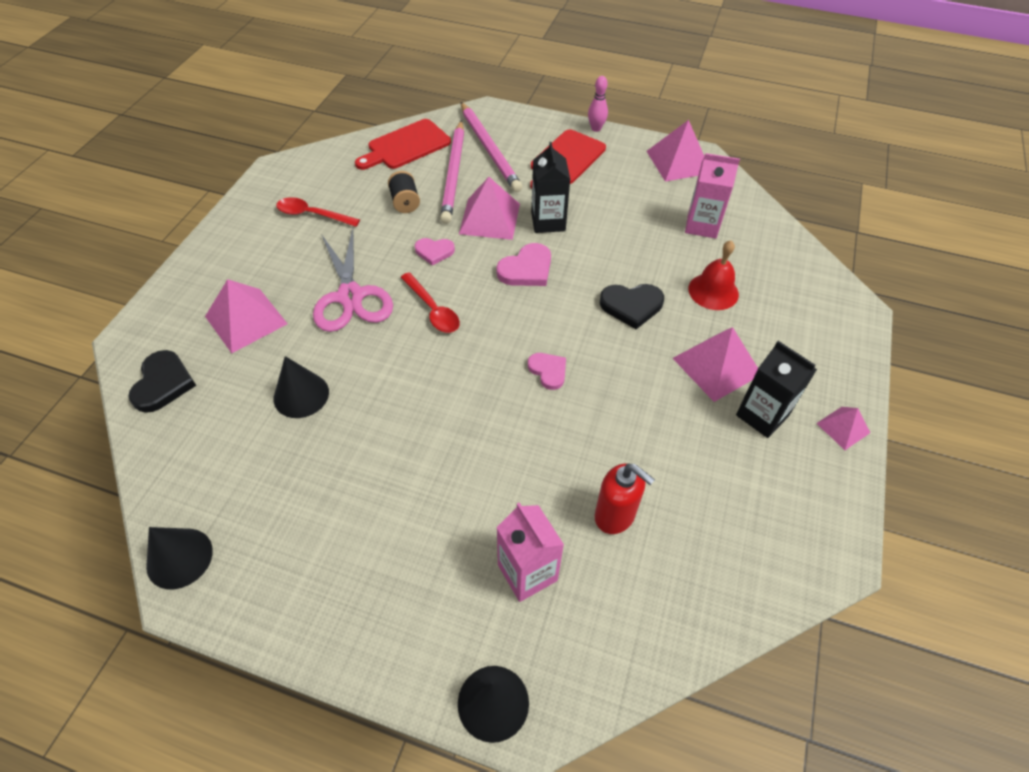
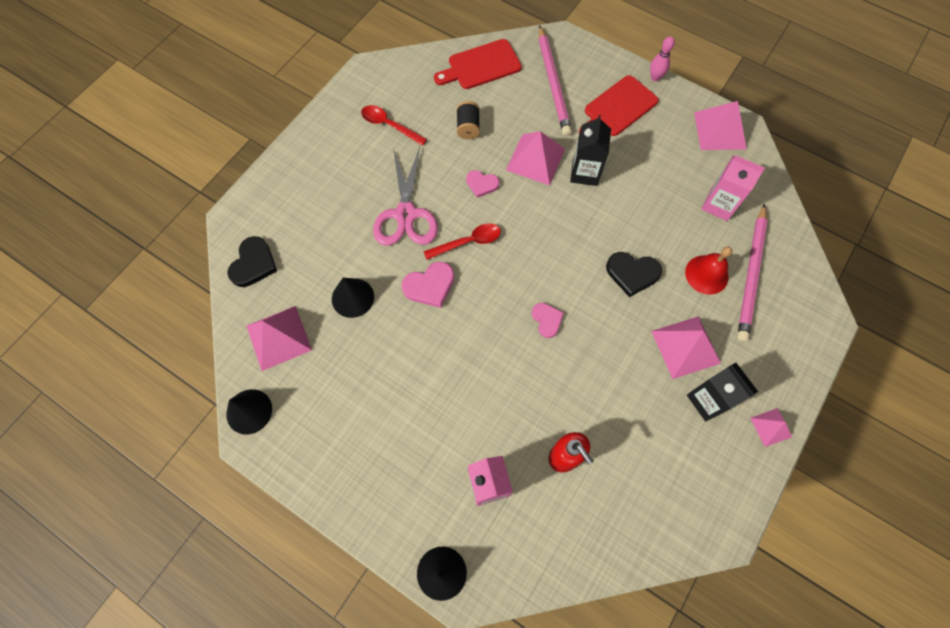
camera: 15 degrees right, 15 degrees up
pink pyramid [205,279,288,353] -> pink pyramid moved to [247,306,312,371]
red spoon [400,272,460,333] -> red spoon turned 90 degrees counterclockwise [423,224,501,260]
pink pencil [440,121,464,224] -> pink pencil moved to [737,204,767,342]
pink heart [496,243,551,286] -> pink heart moved to [401,261,454,308]

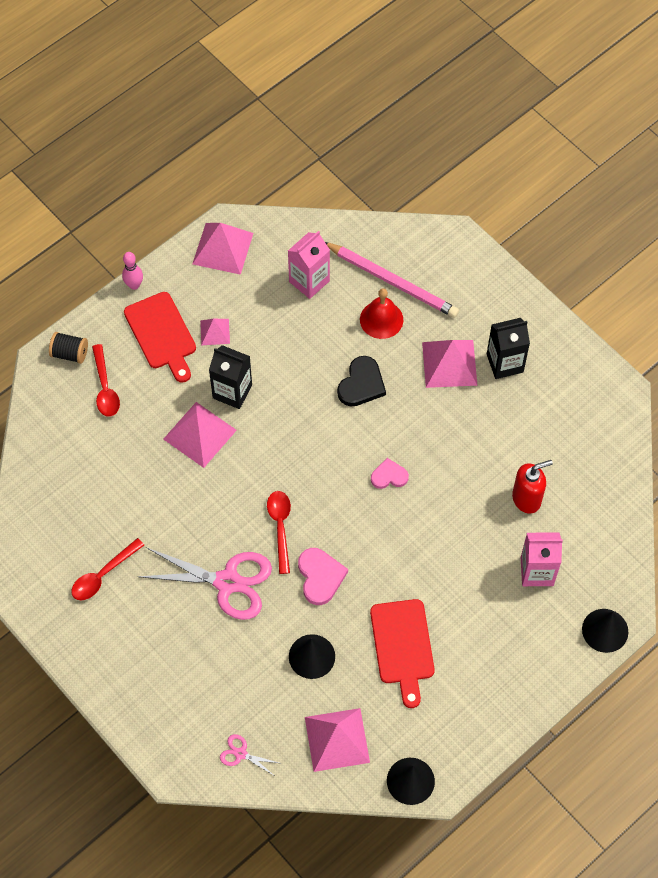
camera: 75 degrees left, 5 degrees down
black heart [227,236,277,287] -> pink scissors [220,734,279,775]
red cutting board [434,39,522,89] -> red cutting board moved to [370,599,435,708]
black spool [457,101,480,139] -> black spool moved to [49,332,88,364]
pink heart [466,170,499,198] -> none
pink pencil [539,25,572,136] -> red spoon [92,344,120,417]
pink pyramid [750,408,792,447] -> pink pyramid moved to [200,319,230,345]

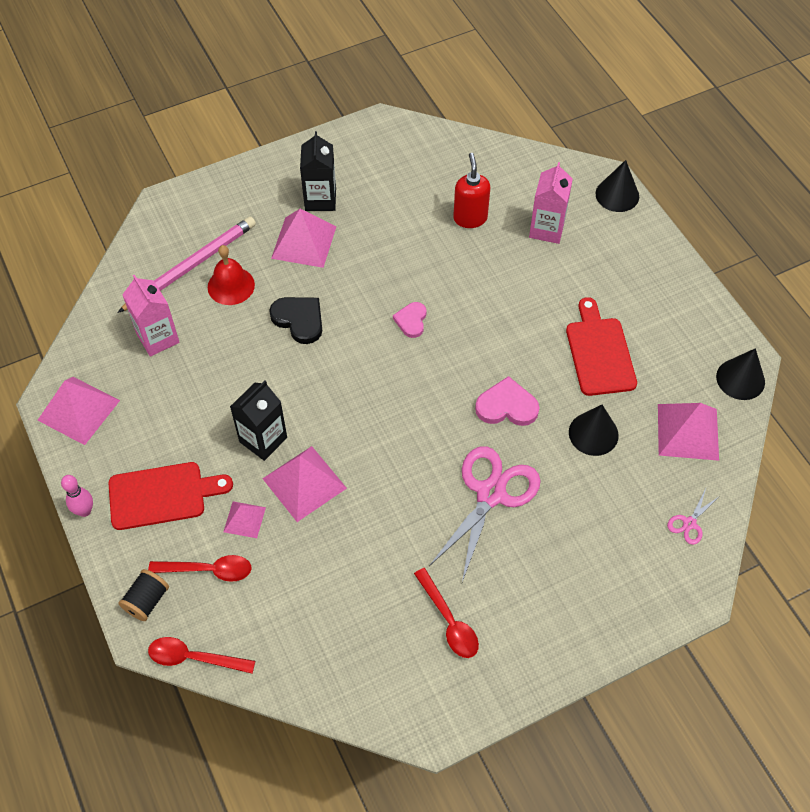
camera: 75 degrees left, 5 degrees down
pink pyramid [200,319,230,345] -> pink pyramid moved to [224,501,266,538]
red spoon [267,491,291,574] -> red spoon moved to [148,637,255,673]
red cutting board [370,599,435,708] -> red cutting board turned 105 degrees counterclockwise [566,297,637,396]

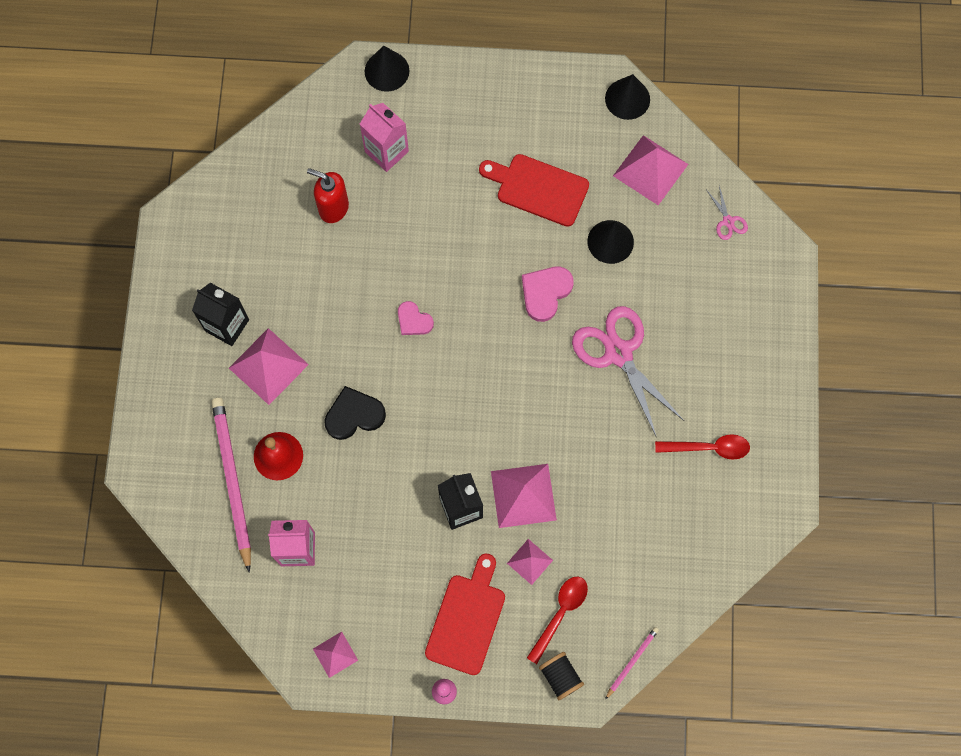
camera: 60 degrees left, 15 degrees up
pink pyramid [38,377,120,445] -> pink pyramid [313,632,358,678], size x0.56
red spoon [148,637,255,673] -> pink pencil [605,627,659,699]

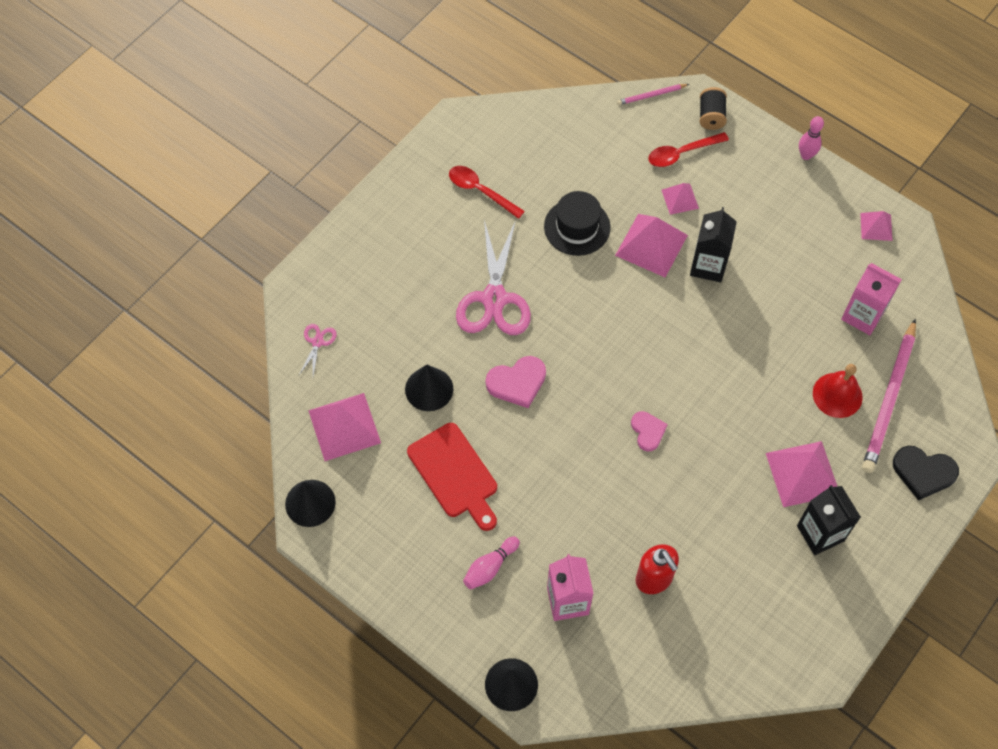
camera: 145 degrees left, 10 degrees down
black heart [324,386,386,440] -> black heart moved to [893,446,959,501]
red cutting board [425,554,505,675] -> none
none -> pink bowling pin [463,536,520,589]
none -> black hat [544,191,611,256]

